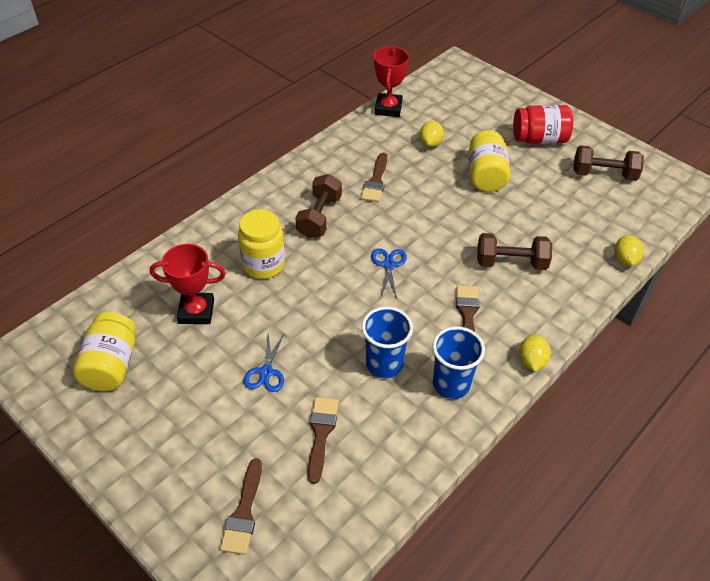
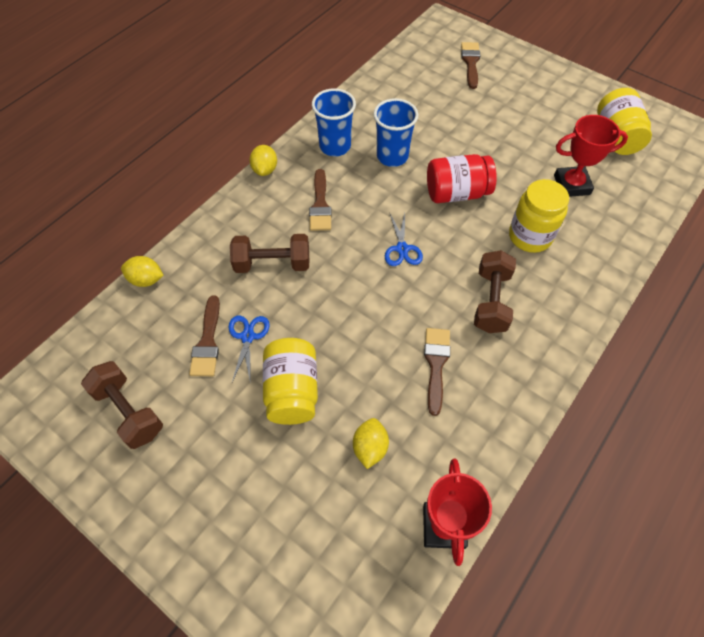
camera: 175 degrees right, 10 degrees up
blue scissors [243,332,285,392] -> blue scissors moved to [229,316,270,384]
brown brush [308,397,339,484] -> brown brush moved to [189,295,220,376]
red jar [513,105,573,144] -> red jar moved to [427,154,497,203]
brown dumbbell [573,145,644,181] -> brown dumbbell turned 45 degrees clockwise [81,361,163,449]
yellow lemon [614,235,644,266] -> yellow lemon turned 75 degrees counterclockwise [121,256,164,287]

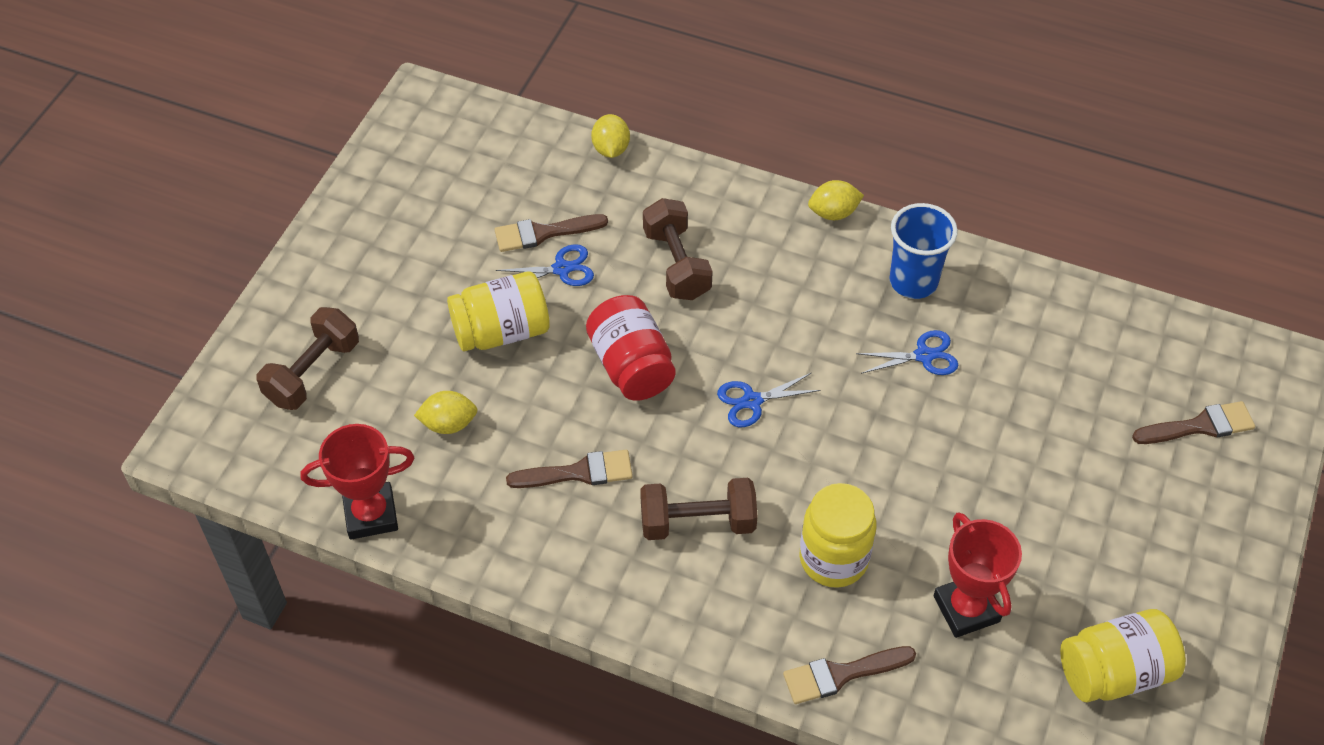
camera: 75 degrees right, 5 degrees down
brown dumbbell [81,361,163,449] -> brown dumbbell moved to [257,307,359,410]
brown brush [309,169,332,231] -> brown brush moved to [783,646,916,704]
blue cup [374,98,418,167] -> blue scissors [856,330,958,375]
red jar [427,154,497,203] -> red jar moved to [586,295,675,401]

